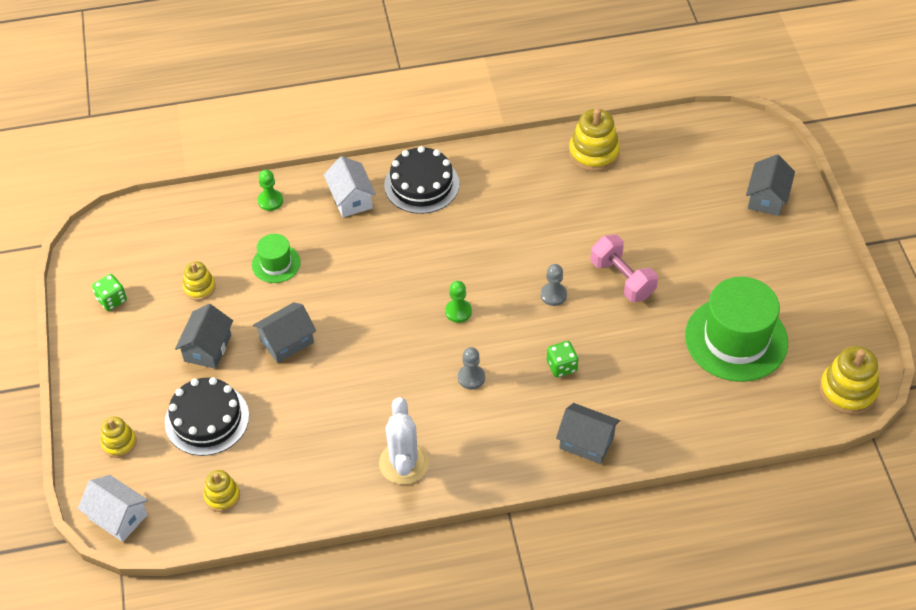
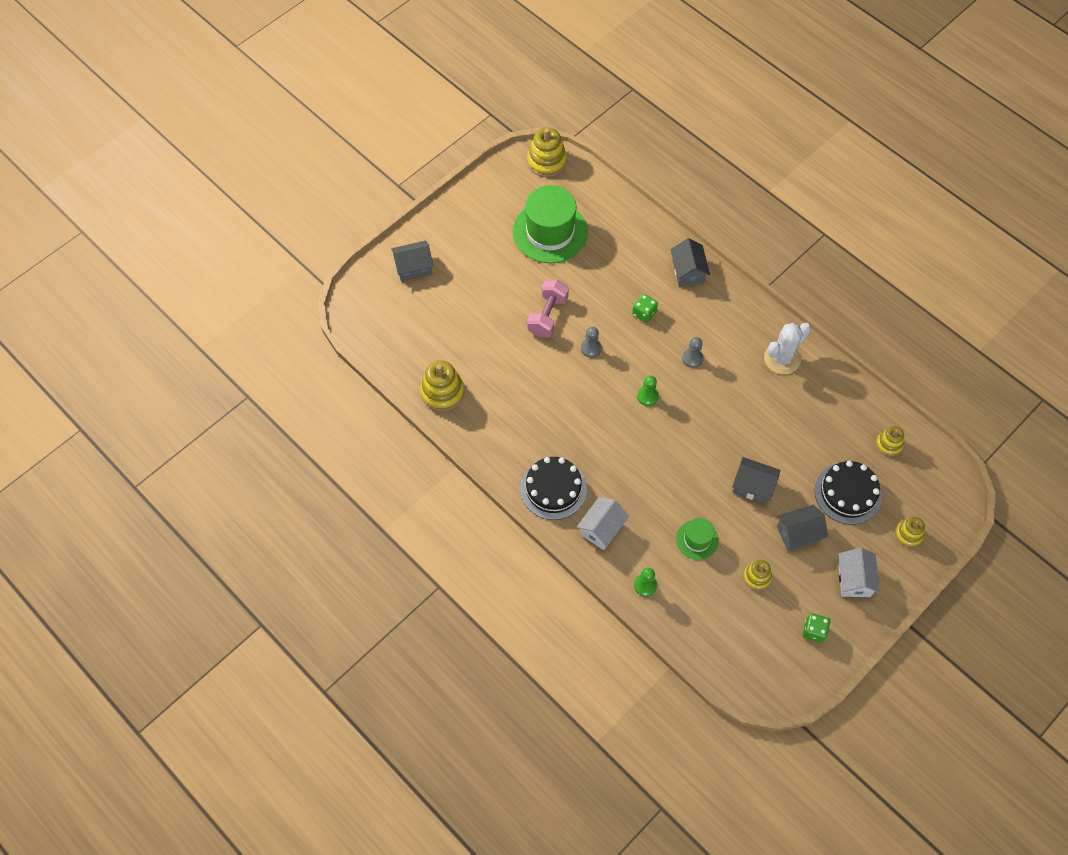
camera: 125 degrees left, 10 degrees up
white house [78,475,148,542] -> white house moved to [838,548,880,597]

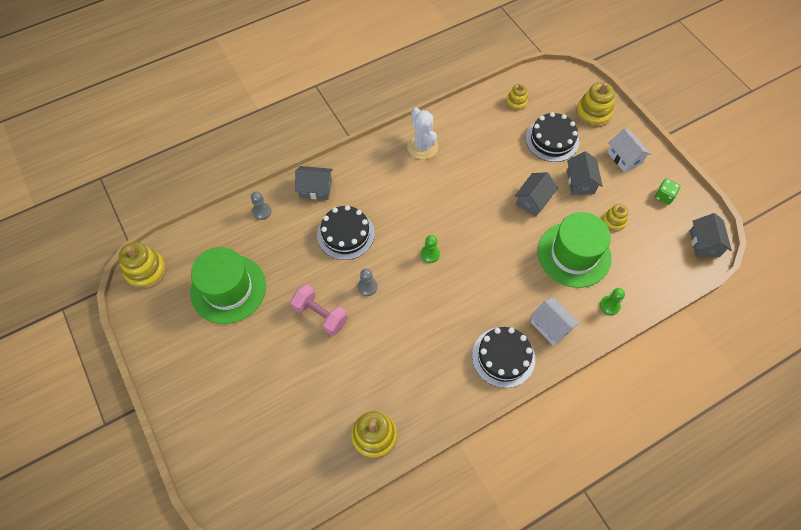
camera: 75 degrees left, 0 degrees up
grey house [391,240,434,282] -> grey house moved to [690,213,732,257]
green dice [632,294,658,323] -> black cake [317,205,375,260]
green hat [676,518,719,560] -> green hat [538,212,611,288], size x2.01
grey pawn [682,337,703,368] -> grey pawn moved to [251,192,271,220]
white house [838,548,880,597] -> white house turned 45 degrees clockwise [607,128,652,173]
yellow stacking toy [895,517,925,547] -> yellow stacking toy [576,82,615,128], size x1.66

